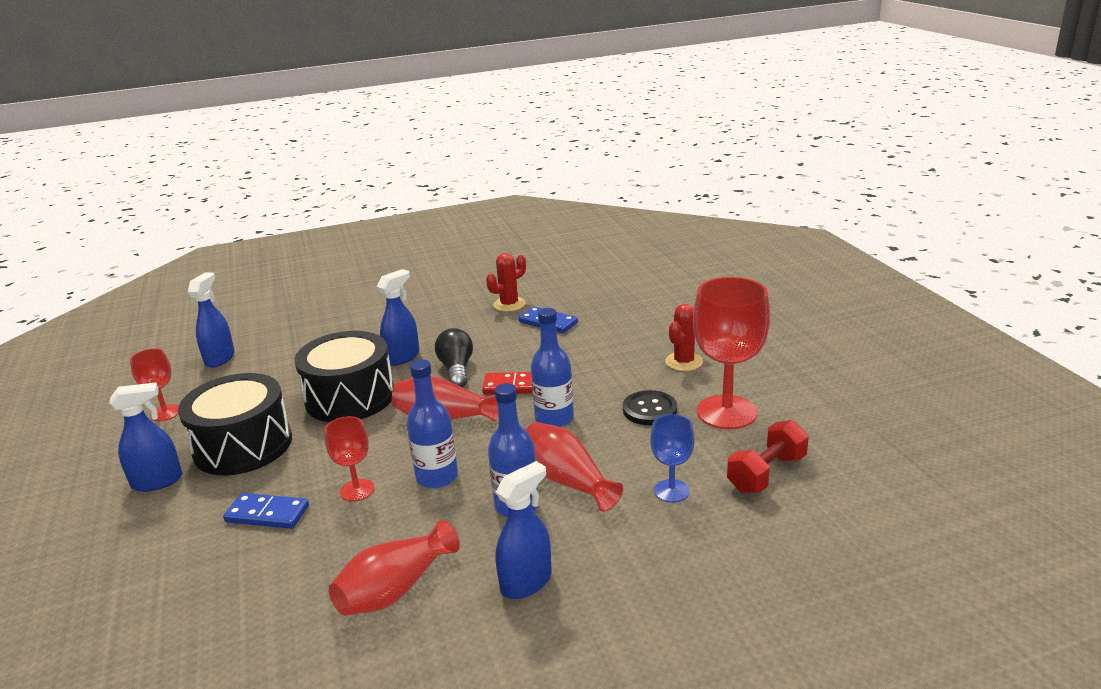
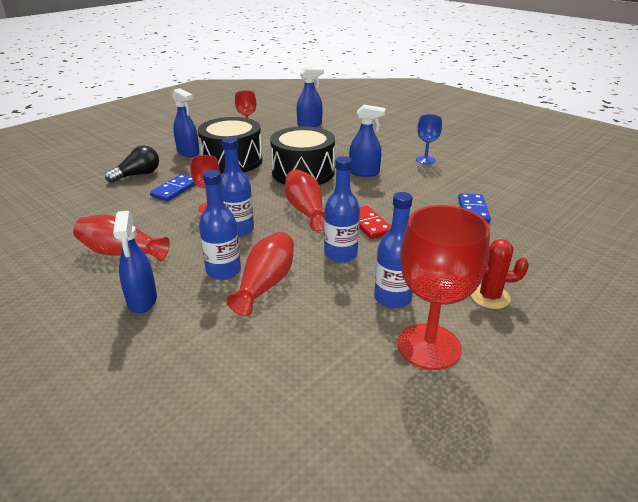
camera: 60 degrees right, 5 degrees up
blue domino [223,493,309,529] -> blue domino turned 45 degrees clockwise [150,174,196,202]
black light bulb [435,328,473,387] -> black light bulb moved to [105,145,159,183]
red cactus [486,253,526,312] -> none
blue spray bottle [496,461,551,599] -> blue spray bottle turned 60 degrees clockwise [113,211,157,313]
black button [623,390,677,426] -> blue bottle [374,192,413,308]
blue goblet [650,414,694,503] -> blue goblet moved to [416,114,442,164]
red dumbbell [727,420,809,493] -> none

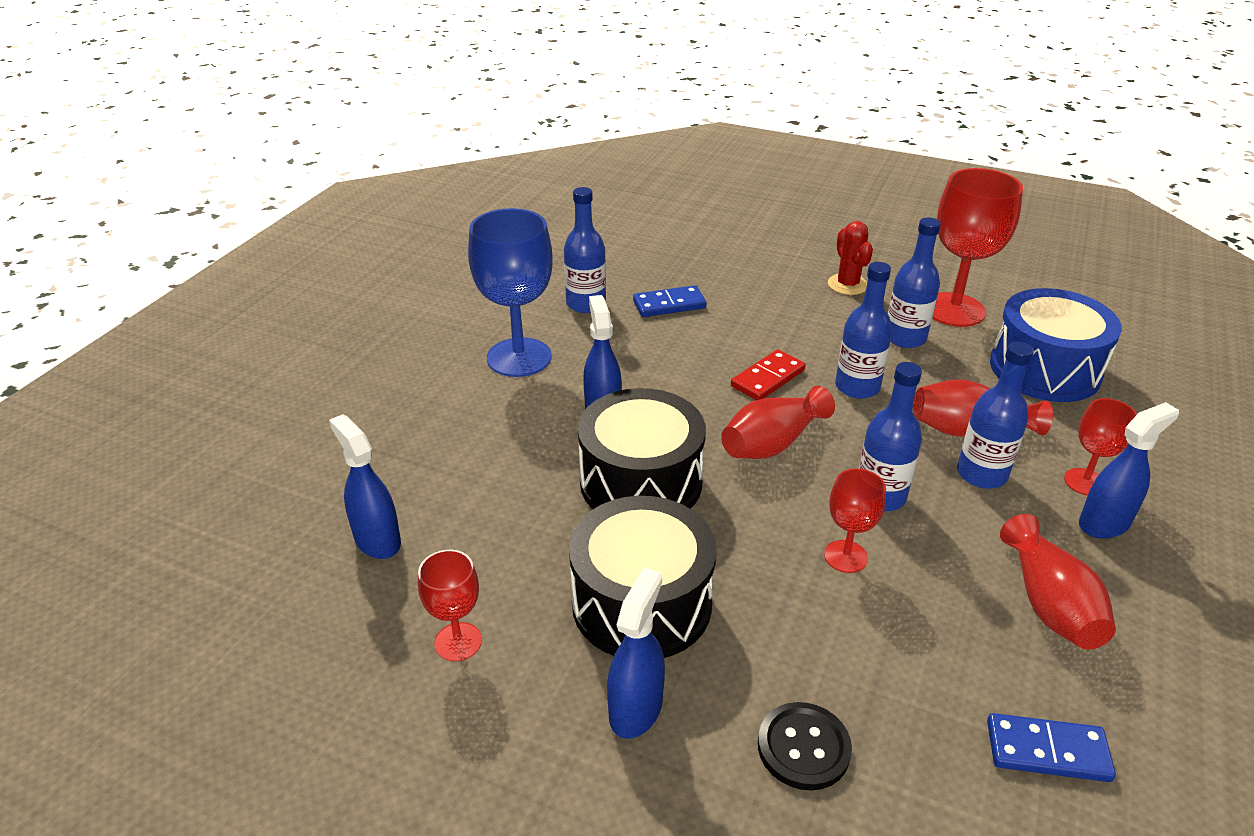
camera: 110 degrees left, 5 degrees up
black light bulb [105,145,159,183] -> black button [758,702,852,790]
blue domino [150,174,196,202] -> blue domino moved to [987,713,1116,782]
blue goblet [416,114,442,164] -> blue goblet [468,208,553,377], size x1.91
none -> blue bottle [564,187,606,313]
none -> blue drum [990,288,1122,402]
none -> red goblet [1064,398,1137,496]

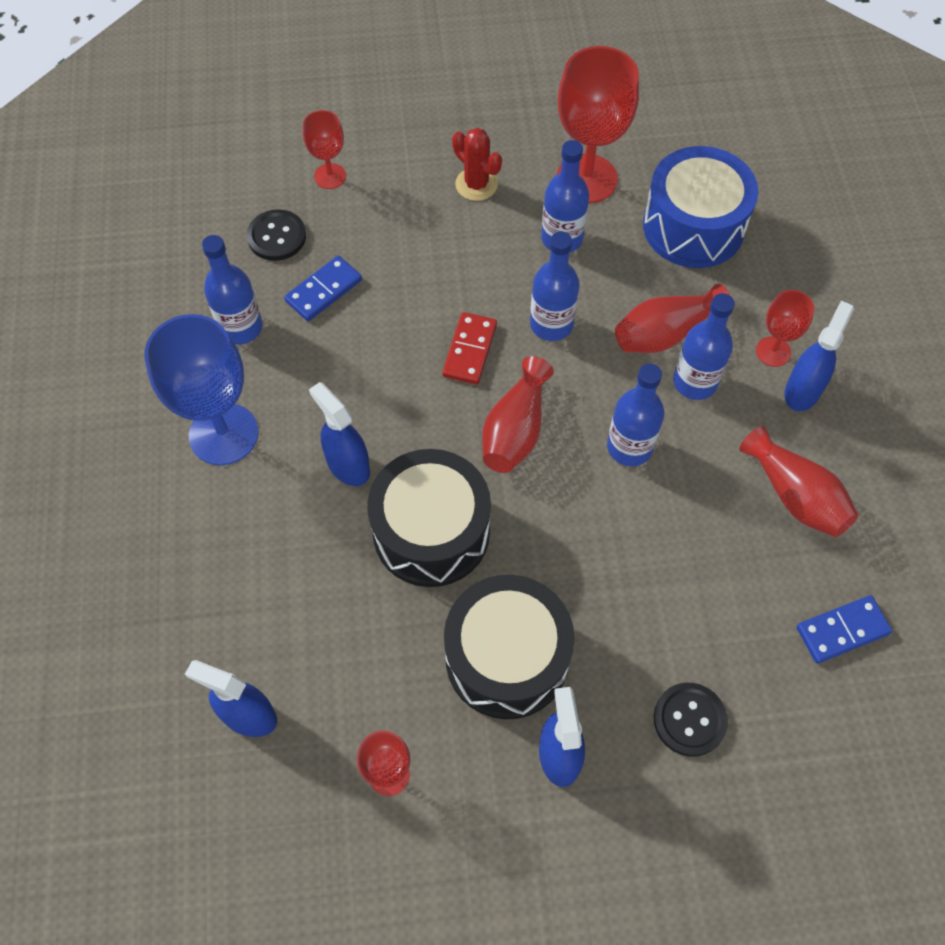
camera: 30 degrees left, 25 degrees up
red goblet [824,468,886,573] -> red goblet moved to [303,110,346,189]
none -> black button [247,209,306,261]

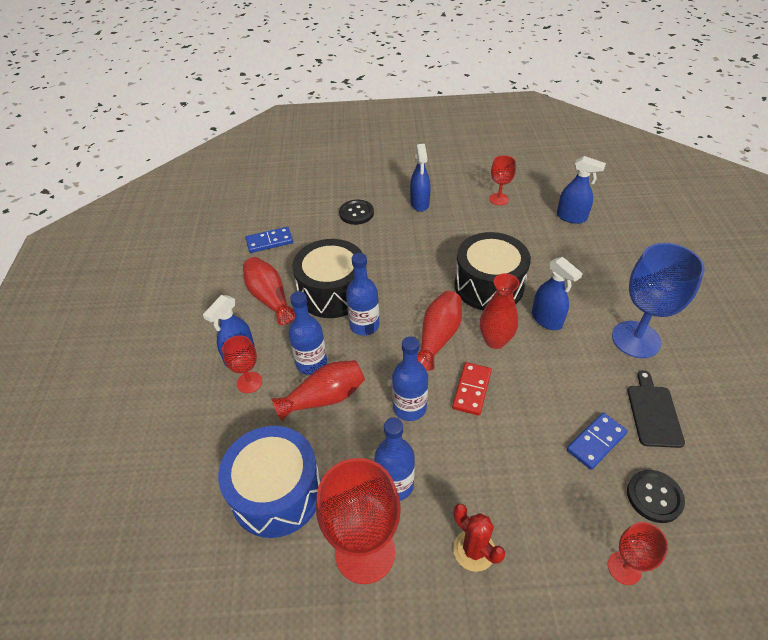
camera: 175 degrees left, 15 degrees down
blue bottle [202,235,262,344] -> black cutting board [627,370,685,448]
black drum [444,575,575,719] -> black drum moved to [292,239,362,318]
none -> red vase [480,273,519,349]

